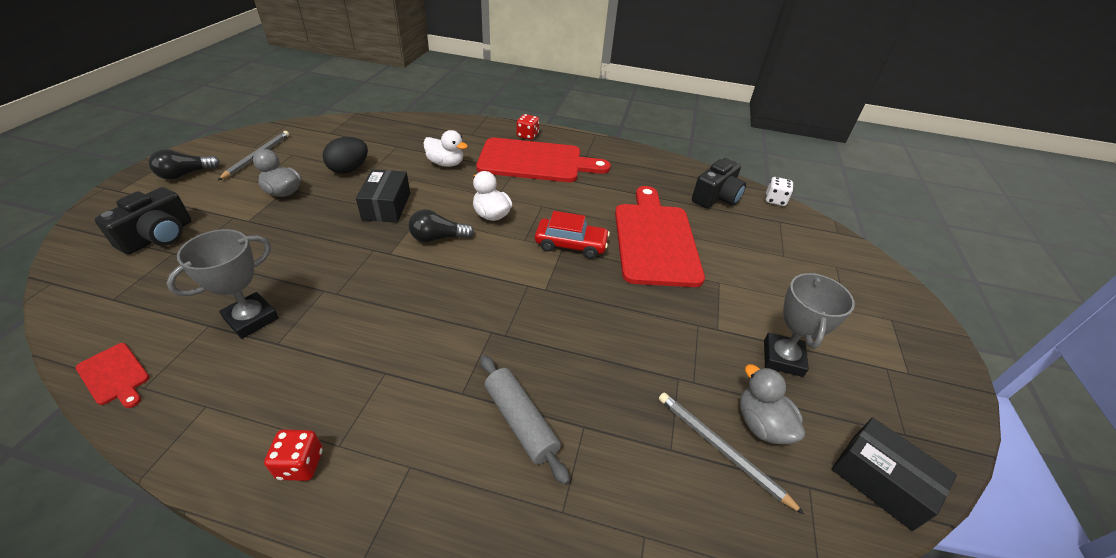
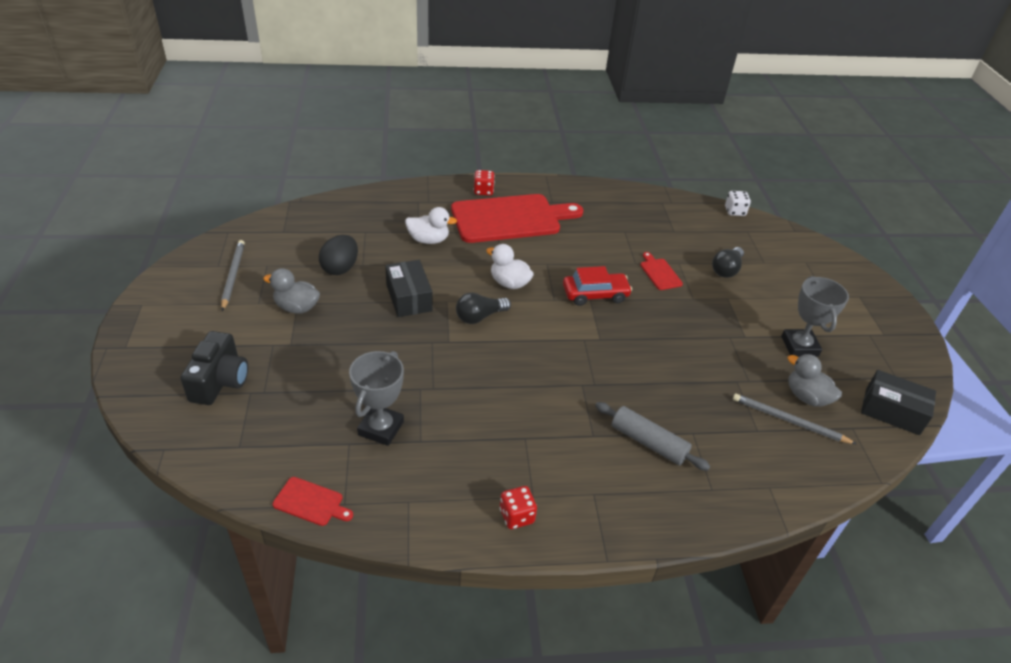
camera: 20 degrees left, 0 degrees up
black light bulb [148,149,220,180] -> black light bulb moved to [712,247,744,278]
red cutting board [615,186,705,287] -> red cutting board [640,252,683,290], size x0.41
black camera [692,158,746,208] -> none

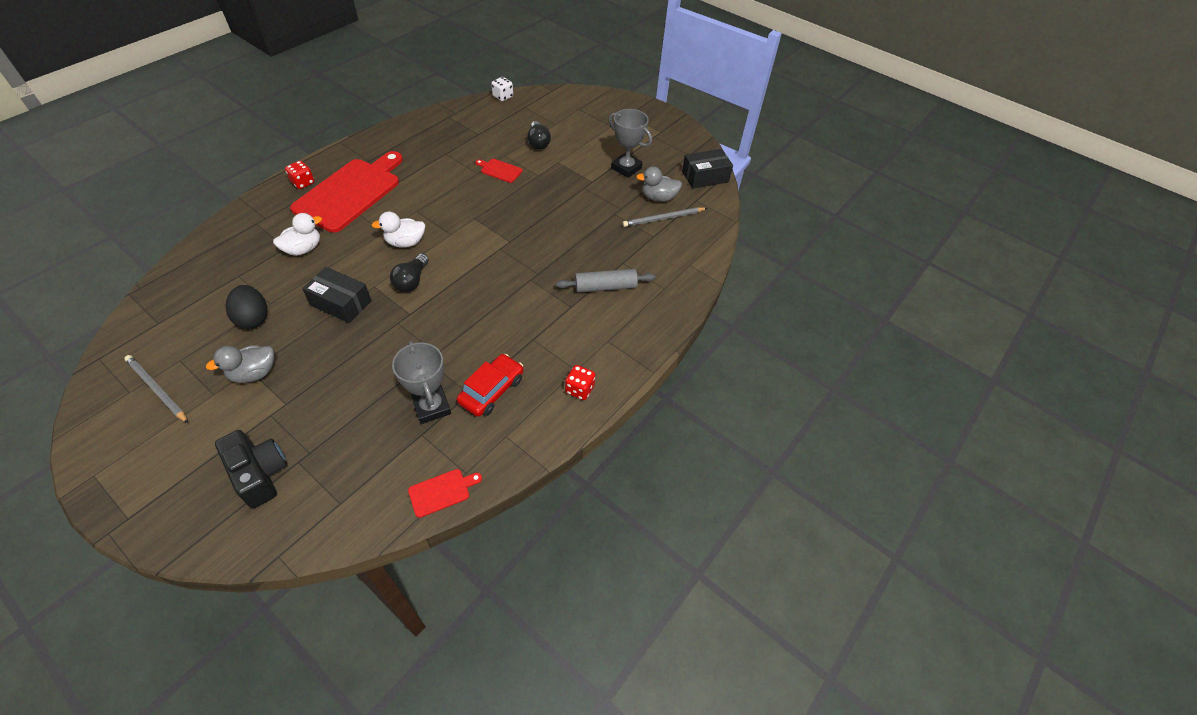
camera: 45 degrees left, 10 degrees up
red car [563,266,632,306] -> red car moved to [457,354,523,417]

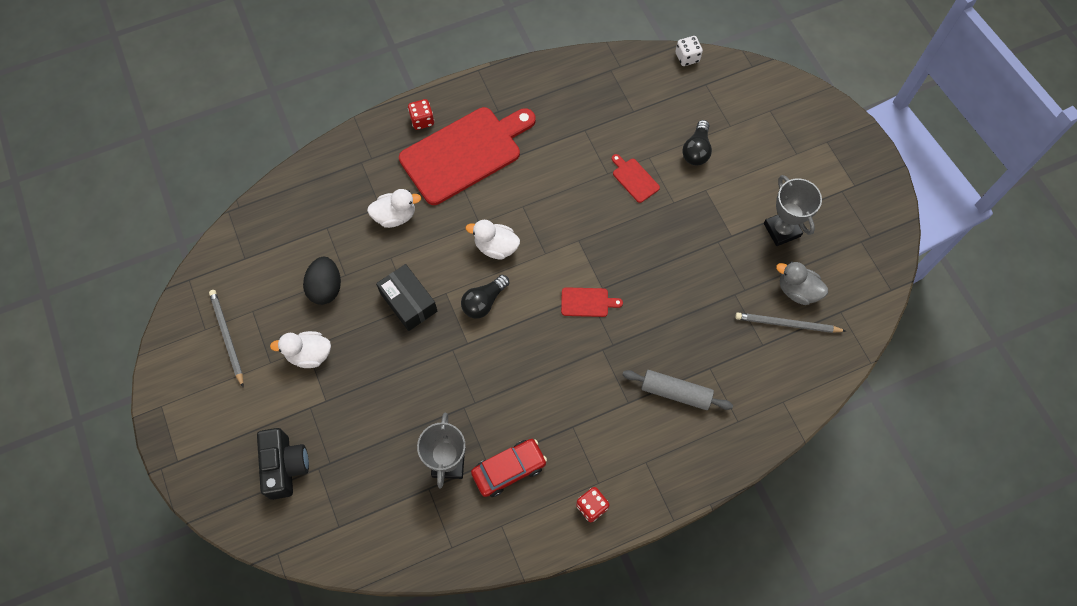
camera: 30 degrees right, 15 degrees up
grey duck [206,345,274,383] -> white duck [270,331,331,368]
red cutting board [408,469,482,518] -> red cutting board moved to [561,287,623,317]
black box [682,149,733,189] -> none

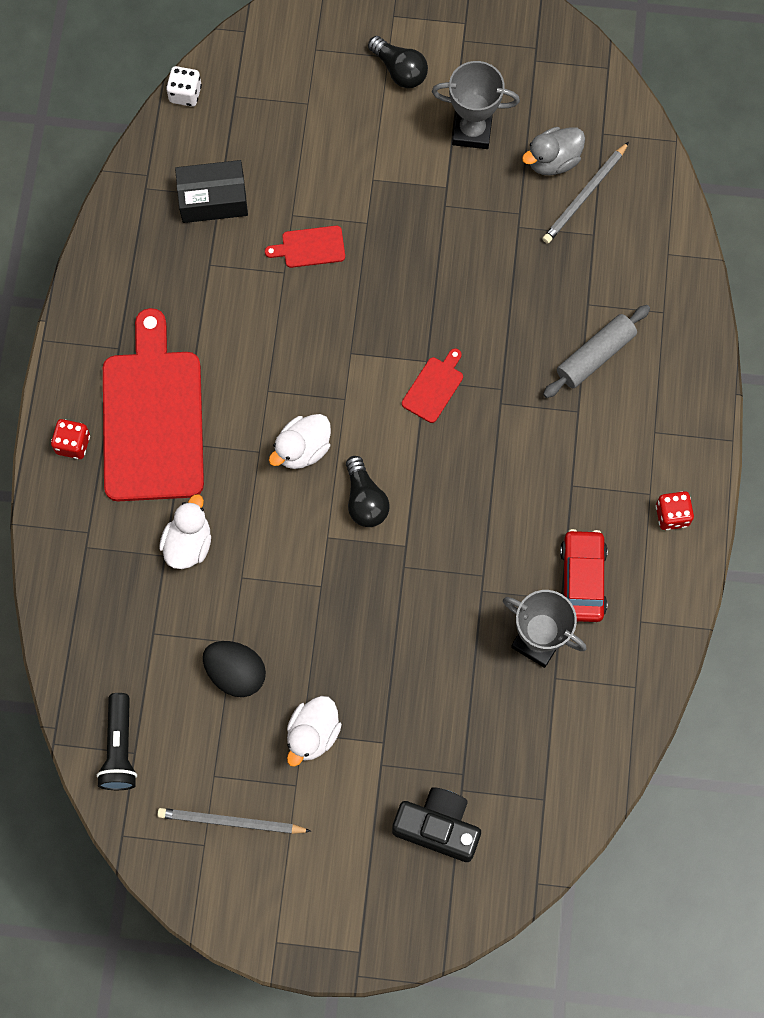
camera: 60 degrees left, 5 degrees up
black box [376,264,437,331] -> black box moved to [175,160,248,223]
black light bulb [682,120,712,166] -> black light bulb moved to [368,36,428,88]
none -> black flashlight [97,693,137,790]

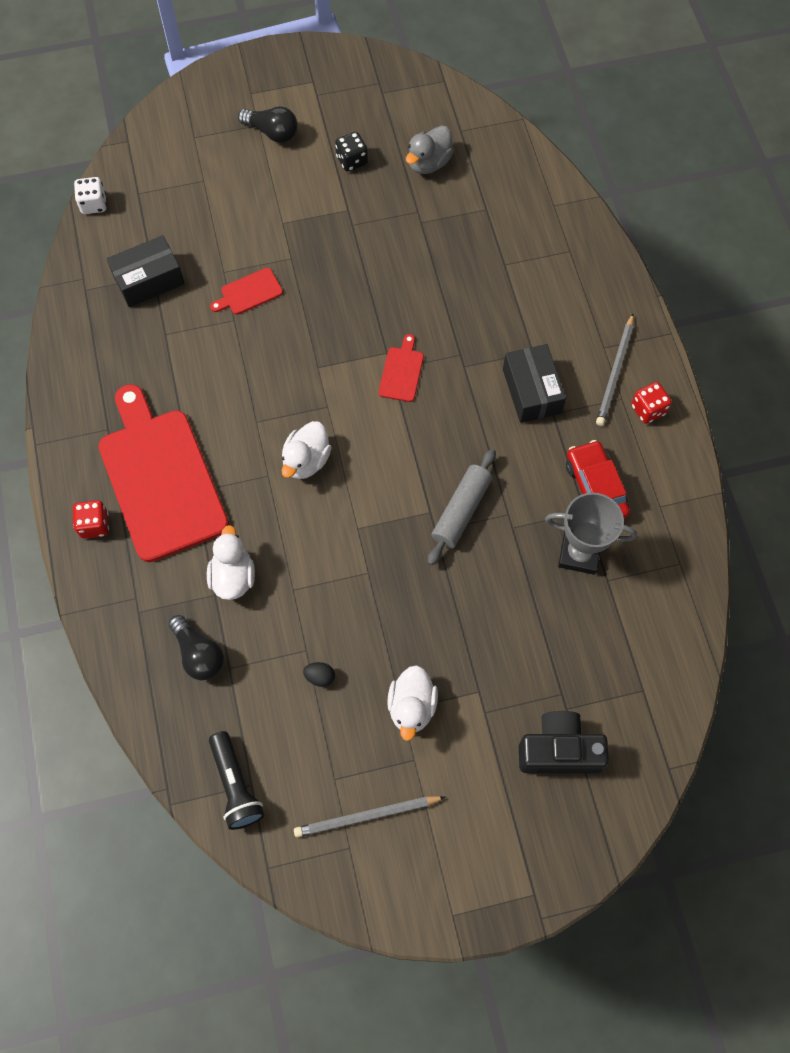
camera: 20 degrees left, 5 degrees down
black egg [203,641,266,697] -> black egg [303,662,335,687], size x0.49
black light bulb [346,456,390,527] -> black light bulb moved to [168,615,224,680]
grey trophy [432,61,520,149] -> black dice [335,132,368,172]
grey pencil [542,142,629,244] -> grey pencil moved to [596,314,634,426]
grey rolling pin [543,305,650,398] -> grey rolling pin moved to [428,449,496,566]
none -> black box [503,344,566,423]

